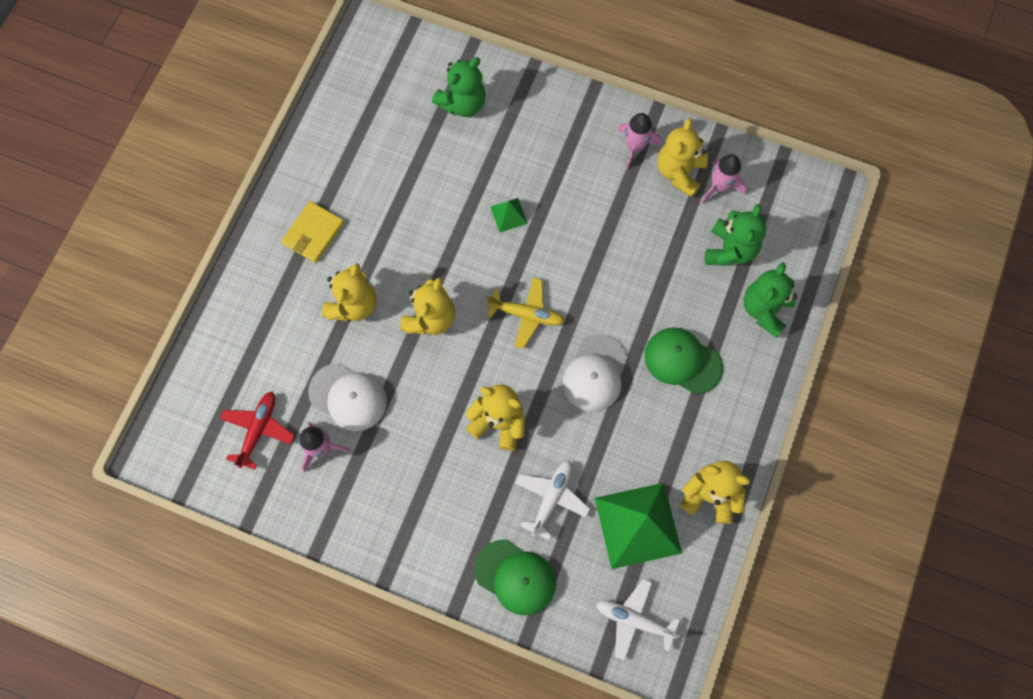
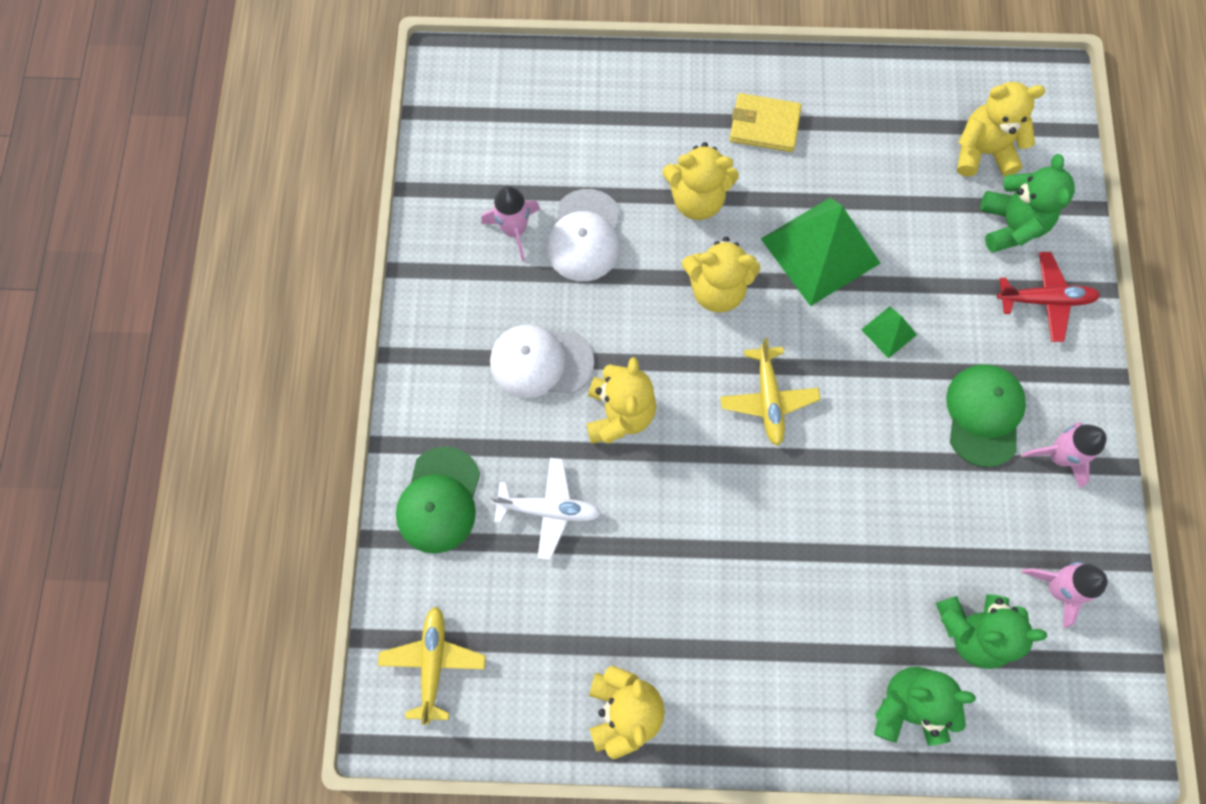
camera: 70 degrees right, 0 degrees up
red plane [220,392,295,470] -> red plane moved to [997,252,1100,342]
green teddy bear [432,57,486,117] -> green teddy bear turned 120 degrees counterclockwise [980,154,1075,253]
white cap [563,334,628,412] -> white cap moved to [490,324,594,398]
green pyramid [595,483,682,569] -> green pyramid moved to [761,198,881,306]
white plane [596,579,681,661] -> yellow plane [378,606,486,725]
green cap [644,327,723,395] -> green cap moved to [946,364,1026,467]
yellow teddy bear [658,118,708,197] -> yellow teddy bear moved to [957,82,1045,176]

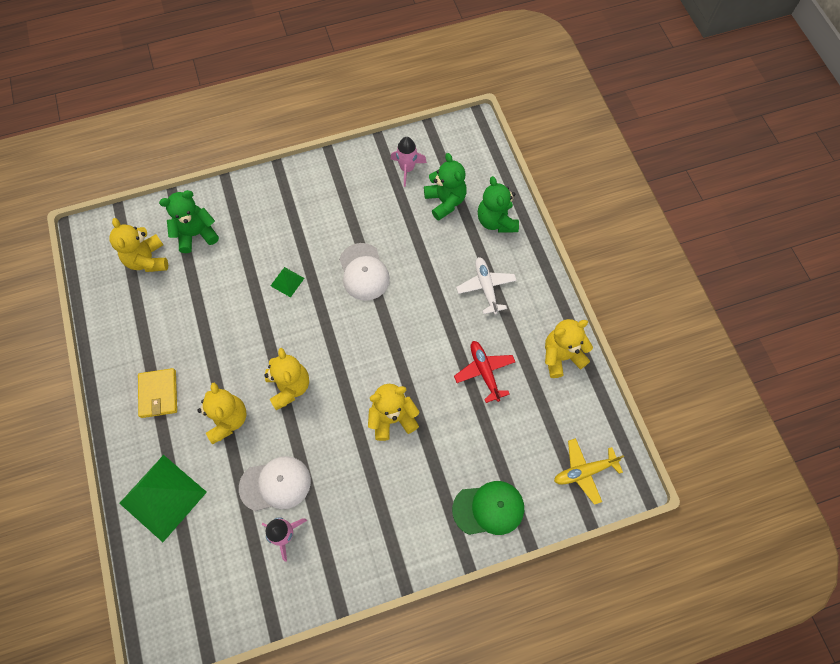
camera: 110 degrees left, 5 degrees down
white cap [490,324,594,398] -> white cap moved to [339,243,390,300]
white plane [490,458,601,560] -> white plane moved to [456,257,517,315]
yellow plane [720,338,821,446] -> none
green pyramid [761,198,881,306] -> green pyramid moved to [119,455,207,542]
green cap [946,364,1026,467] -> none
red plane [997,252,1100,342] -> red plane moved to [454,341,515,403]
pink rocket [1021,422,1107,489] -> none

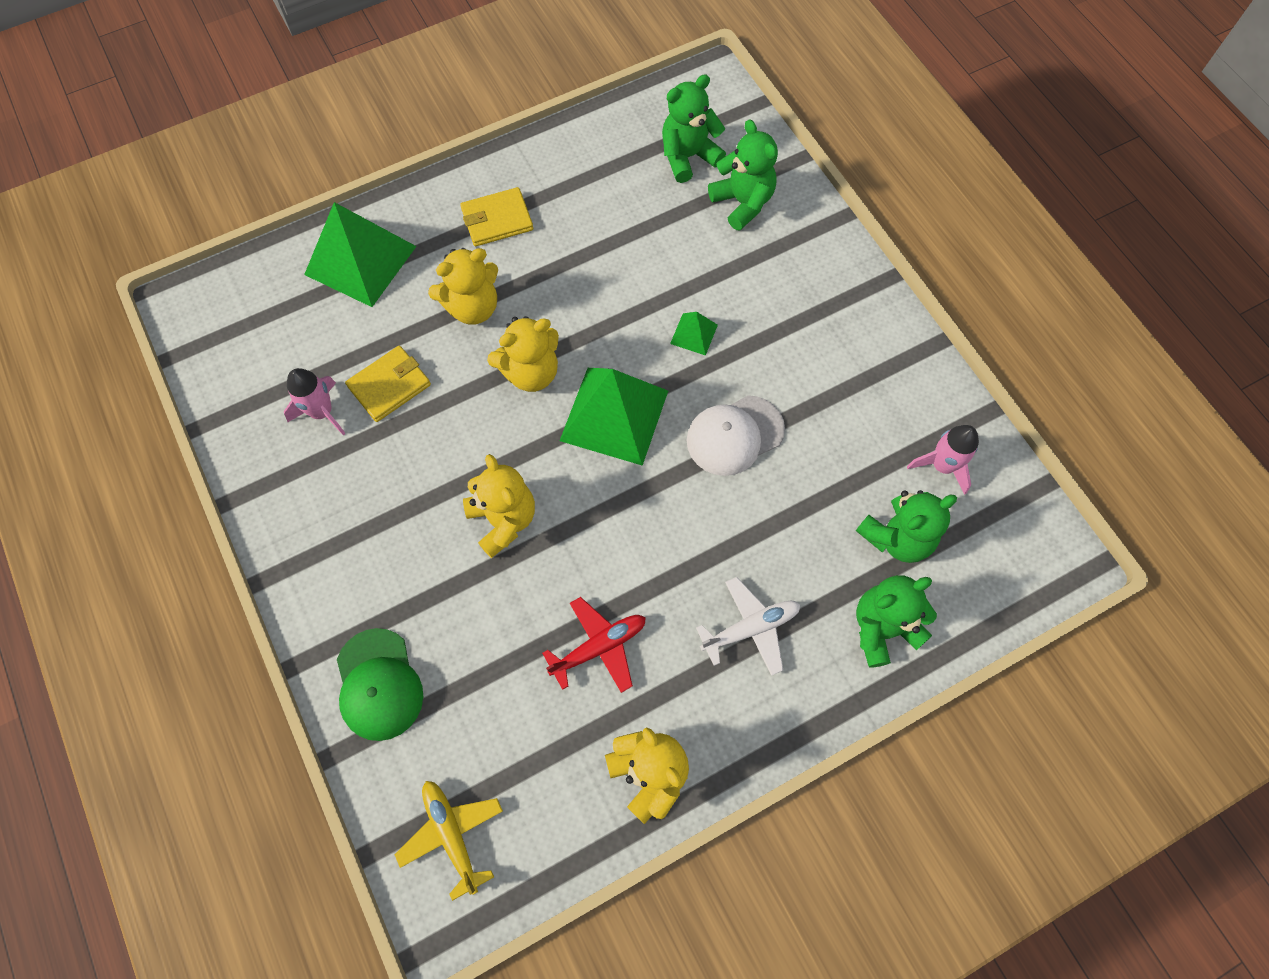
camera: 80 degrees right, 0 degrees up
yellow teddy bear [109,218,168,272] -> green teddy bear [662,74,726,183]
white cap [239,456,311,511] -> yellow wallet [345,346,431,422]
none -> green pyramid [560,368,668,466]

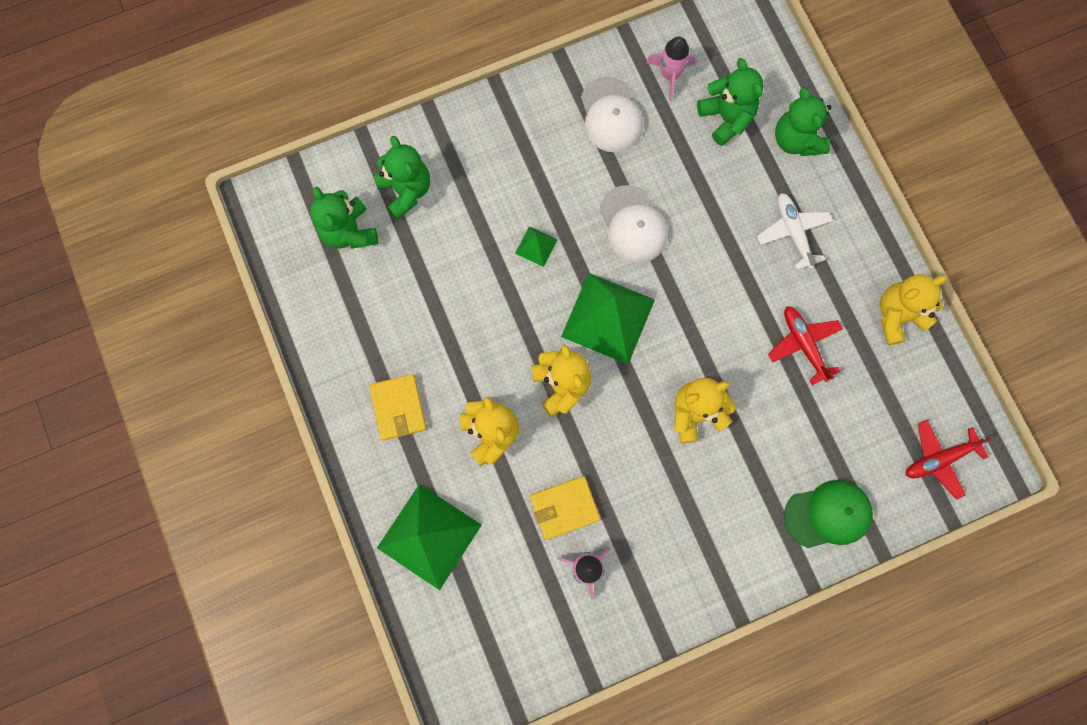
camera: 85 degrees left, 10 degrees up
yellow wallet [345,346,431,422] -> yellow wallet turned 75 degrees counterclockwise [530,476,600,540]
yellow plane [394,781,503,901] -> red plane [906,420,992,499]
green teddy bear [708,119,778,231] -> green teddy bear turned 90 degrees clockwise [374,136,430,220]
none -> white cap [581,77,644,152]

